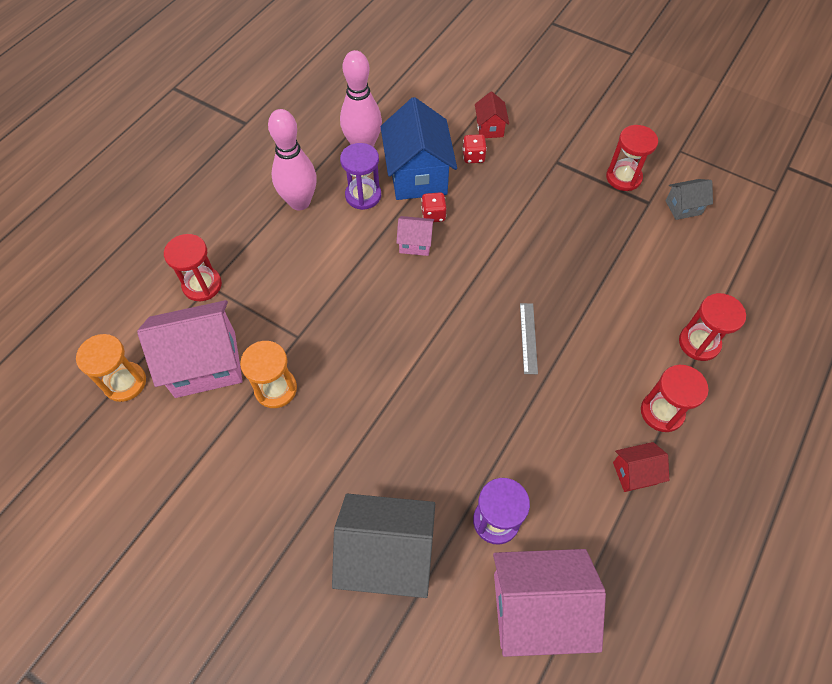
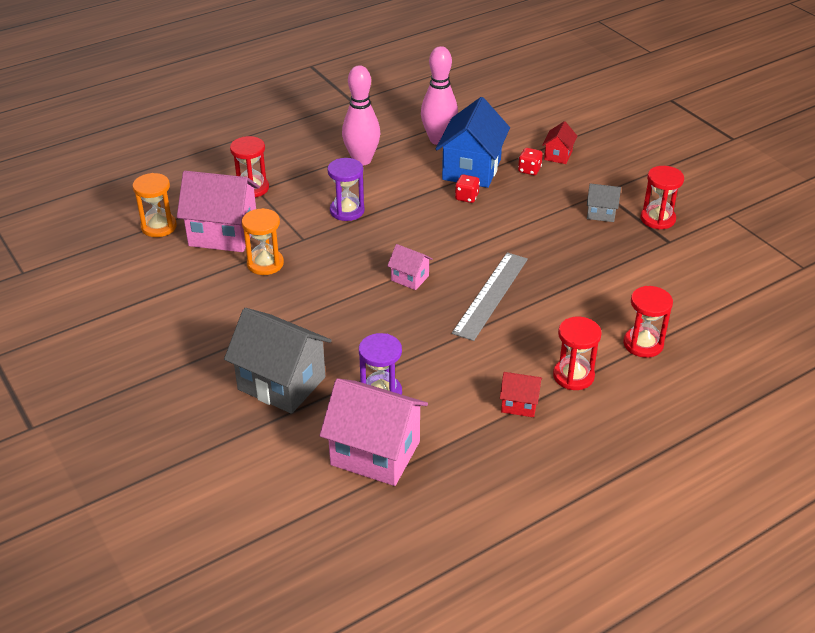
camera: 25 degrees right, 20 degrees down
purple hourglass [340,143,381,210] -> purple hourglass moved to [327,158,365,221]
pink house [396,216,434,256] -> pink house moved to [387,244,433,290]
grey ruler [520,303,538,374] -> grey ruler [452,252,528,341], size x1.86
grey house [665,179,713,220] -> grey house moved to [587,184,621,222]

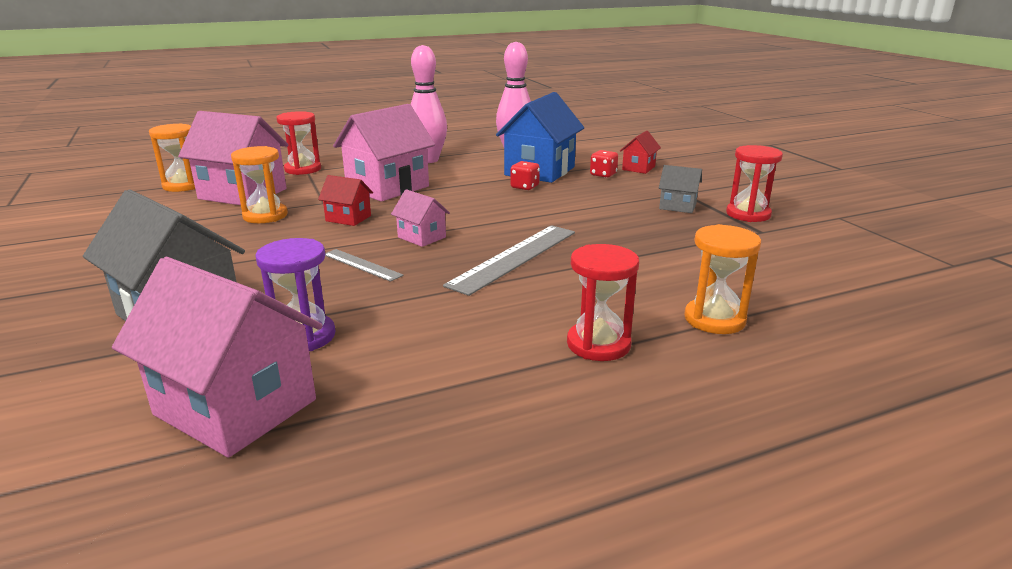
camera: 10 degrees right, 15 degrees down
purple hourglass [327,158,365,221] -> pink house [333,104,435,201]
red house [500,372,542,417] -> red house moved to [318,175,373,226]
red hourglass [623,286,673,358] -> orange hourglass [684,224,761,334]
none -> grey ruler [325,249,403,282]

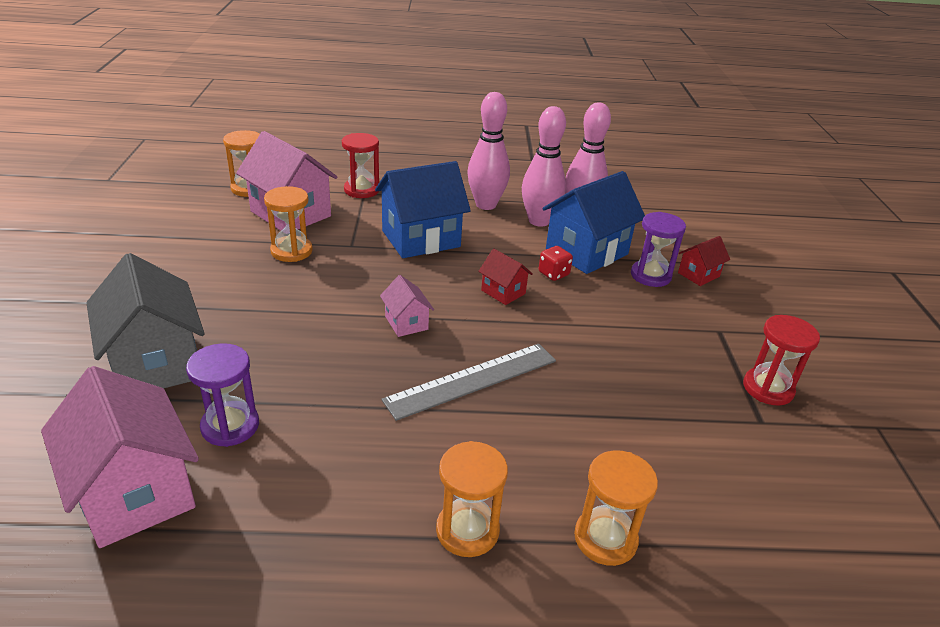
camera: 20 degrees right, 10 degrees up
red house [318,175,373,226] -> red house moved to [478,249,533,305]
grey ruler [325,249,403,282] -> none
pink house [333,104,435,201] -> blue house [375,161,471,258]
red hourglass [567,244,639,361] -> orange hourglass [436,441,508,557]
red dice [590,150,618,178] -> purple hourglass [631,212,686,287]
grey house [659,165,702,213] -> none
none -> pink bowling pin [522,106,566,227]

